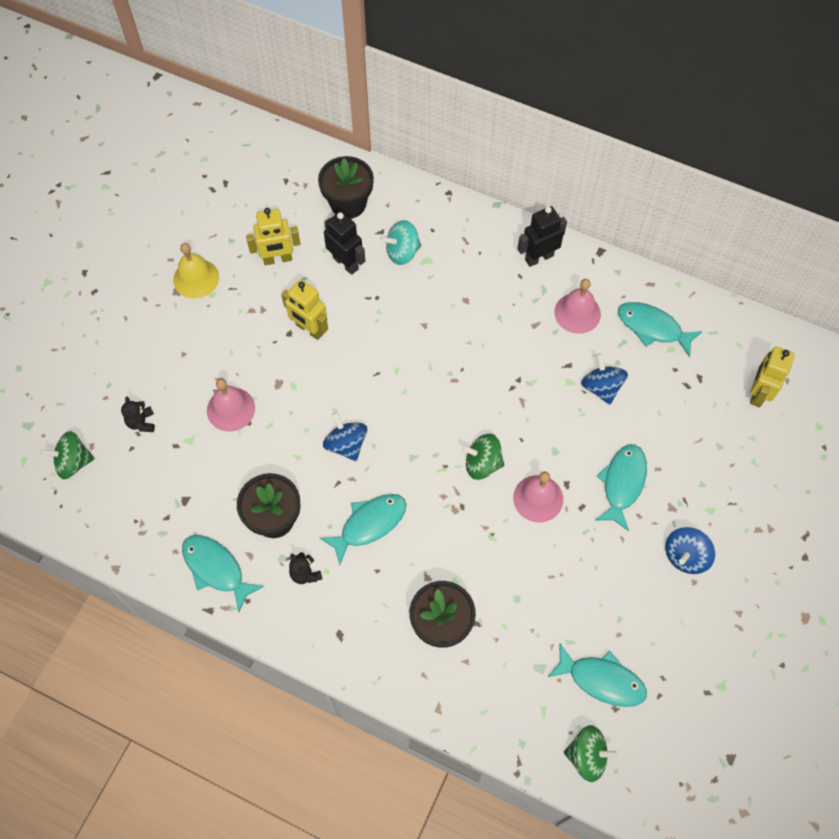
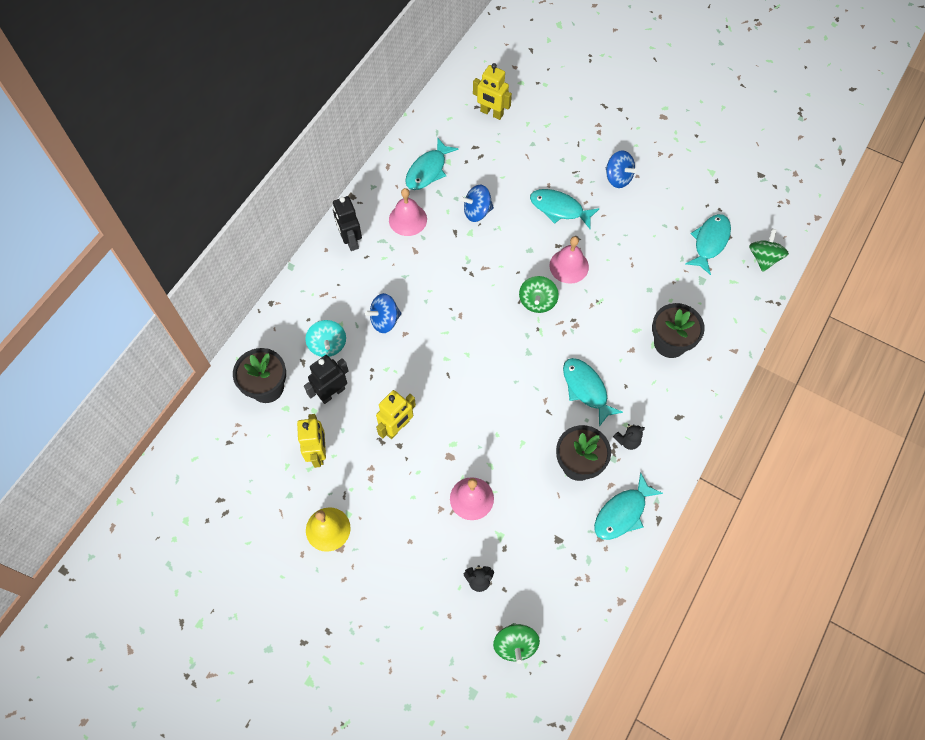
camera: 85 degrees left, 0 degrees up
blue spinning top [323,412,367,461] -> blue spinning top moved to [365,293,401,333]

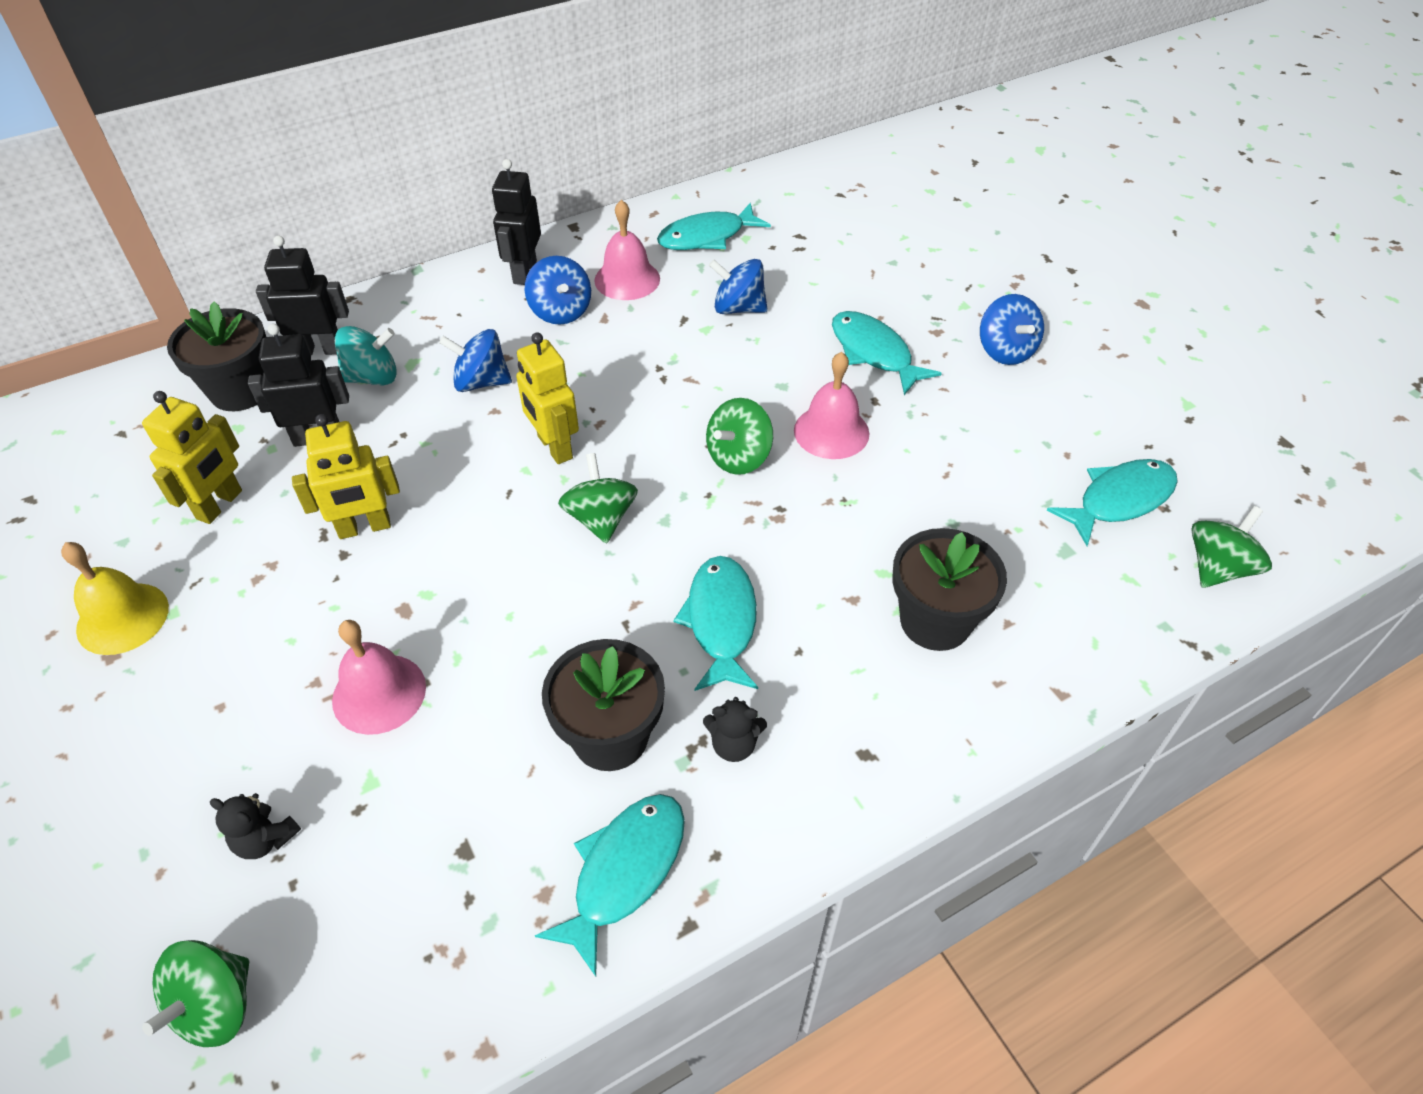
camera: 30 degrees right, 15 degrees down
turquoise spinning top [305,320,346,357] -> turquoise spinning top turned 120 degrees counterclockwise [335,326,397,386]
yellow robot [473,63,512,120] -> yellow robot moved to [516,332,579,464]
turquoise fish [594,472,663,540] -> turquoise fish turned 135 degrees clockwise [535,794,685,977]
none -> black robot [256,236,349,355]
none -> blue spinning top [525,256,591,325]
none -> green spinning top [558,453,638,544]

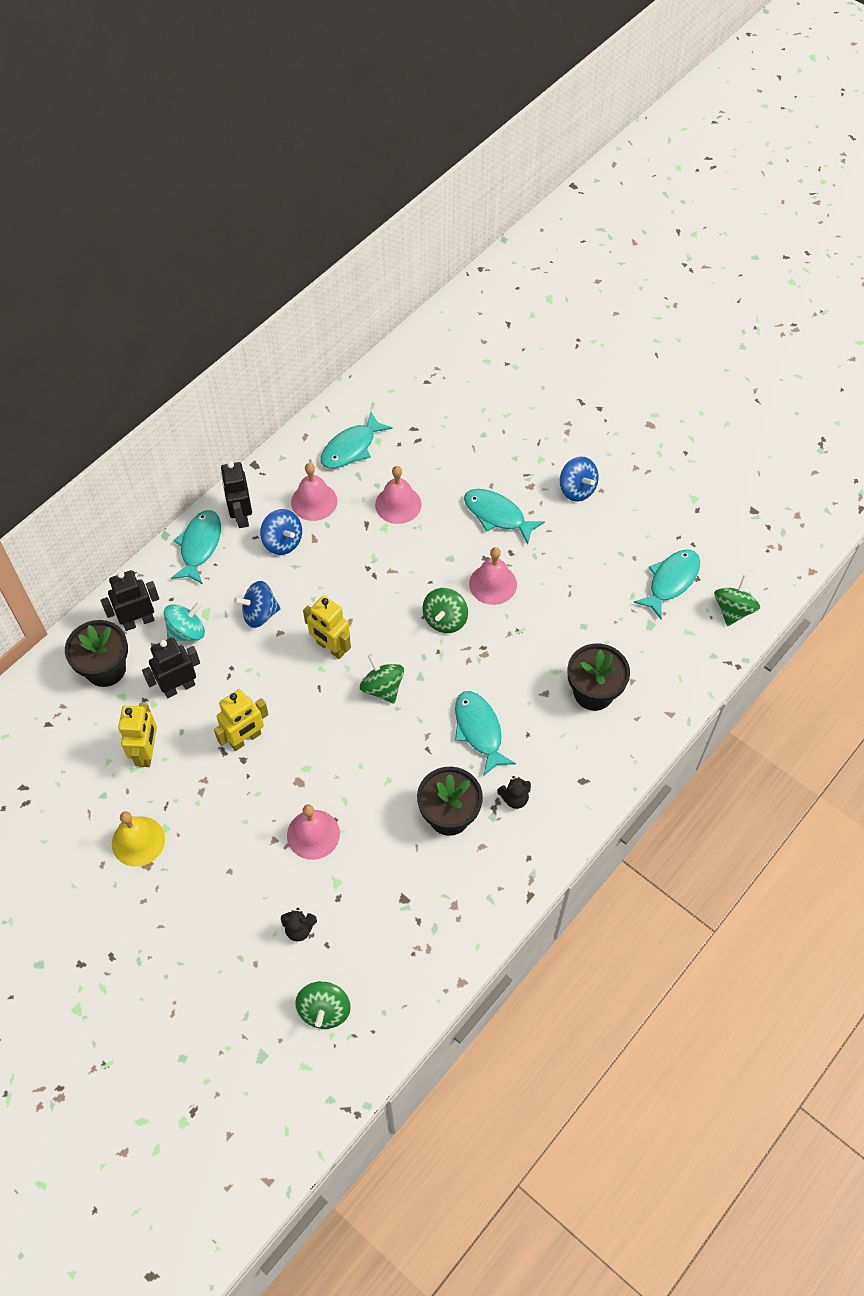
camera: 20 degrees left, 10 degrees up
turquoise fish [535,794,685,977] -> turquoise fish moved to [171,510,221,584]
blue spinning top [709,259,768,314] -> pink bell [375,466,421,524]

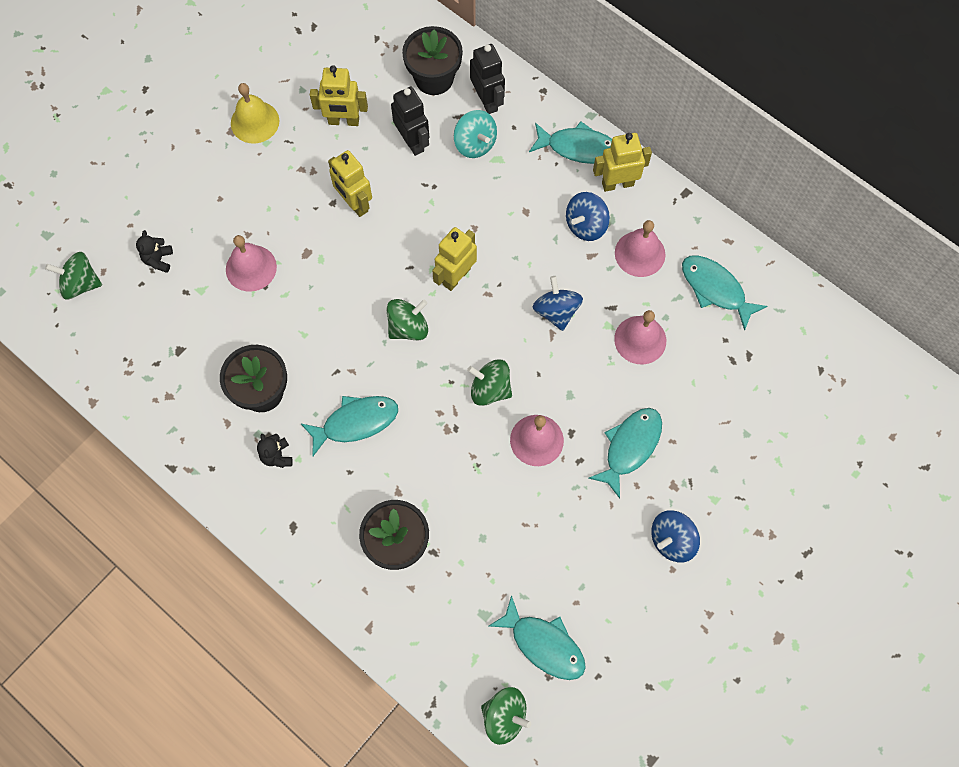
camera: 90 degrees right, 10 degrees up
black robot [221,462,252,528] -> yellow robot [593,133,652,192]
blue spinning top [234,581,281,628] -> blue spinning top moved to [533,276,583,331]

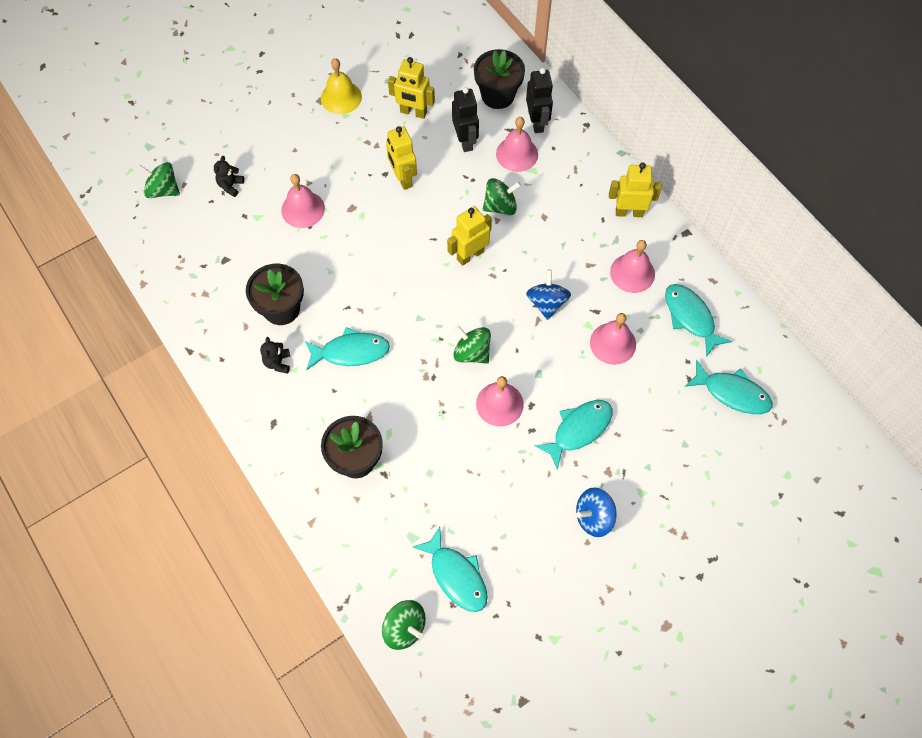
camera: 15 degrees right, 5 degrees down
green spinning top [387,299,428,341] -> green spinning top moved to [483,178,521,215]
turquoise spinning top [454,110,497,158] -> pink bell [496,117,538,172]
turquoise fish [529,121,612,164] -> turquoise fish moved to [685,360,773,414]
blue spinning top [566,192,610,241] -> none

